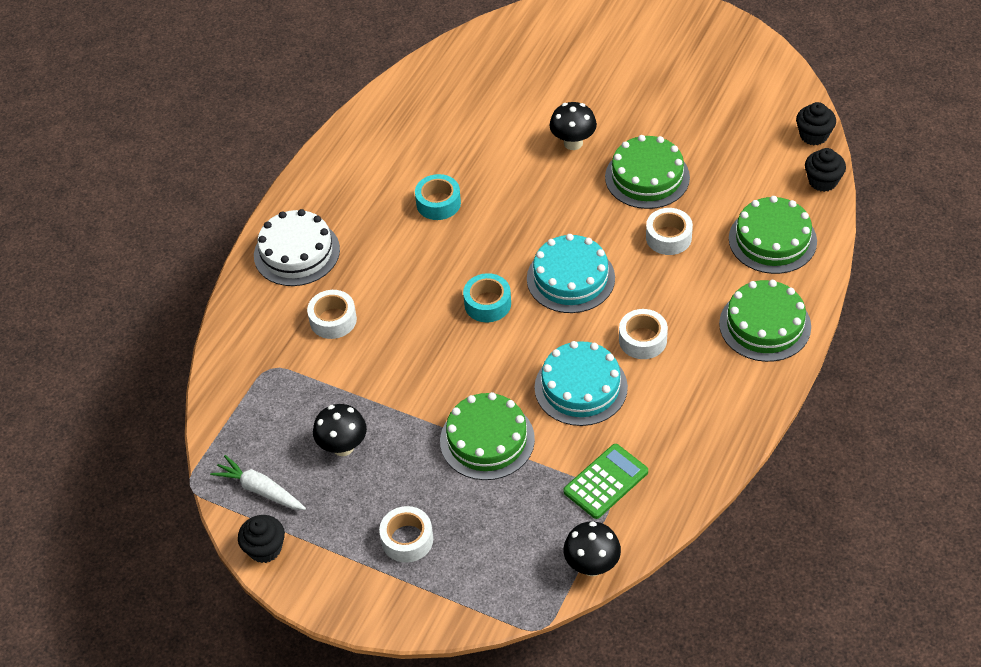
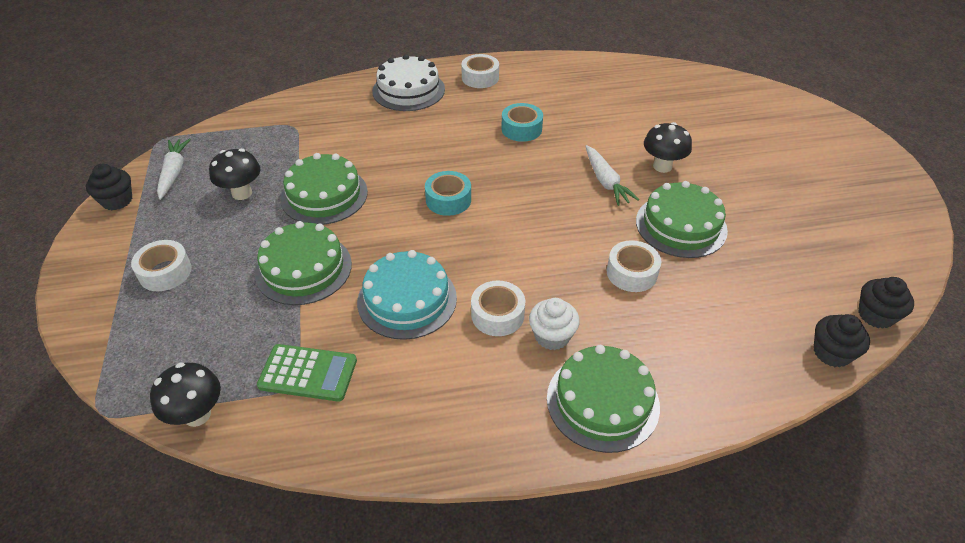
camera: 50 degrees right, 5 degrees down
white tape [307,290,357,339] -> white tape moved to [461,54,499,88]
turquoise cake [527,234,615,313] -> none
green cake [729,196,817,274] -> green cake moved to [281,153,368,225]
none -> white cupcake [529,298,580,350]
none -> white carrot [585,145,639,206]

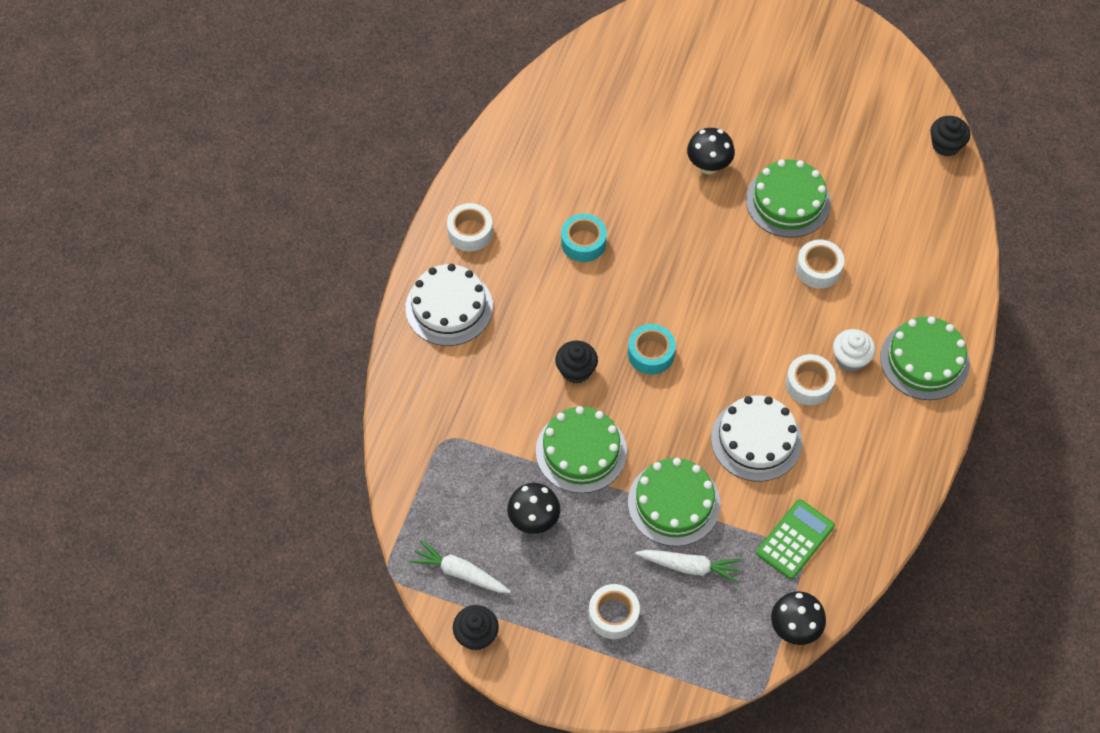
camera: 60 degrees left, 15 degrees up
turquoise cake [357,250,457,340] -> white cake [711,395,802,482]
white carrot [585,145,639,206] -> white carrot moved to [635,550,742,583]
black cupcake [814,314,870,368] -> black cupcake moved to [555,341,598,384]

